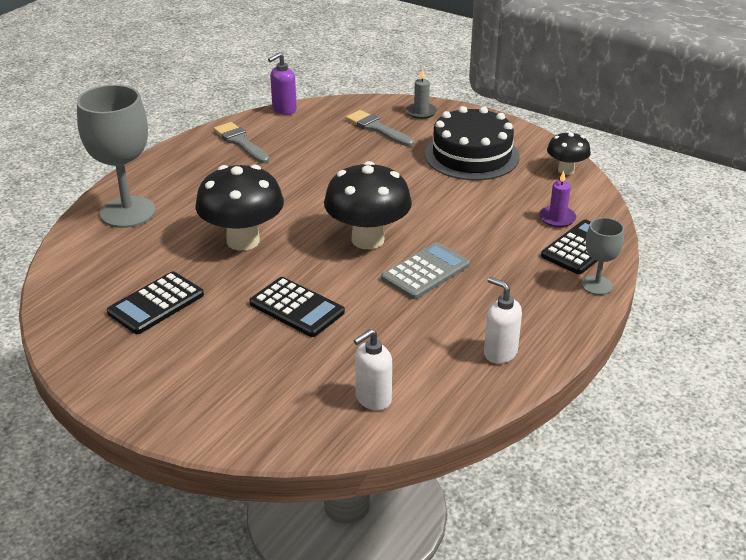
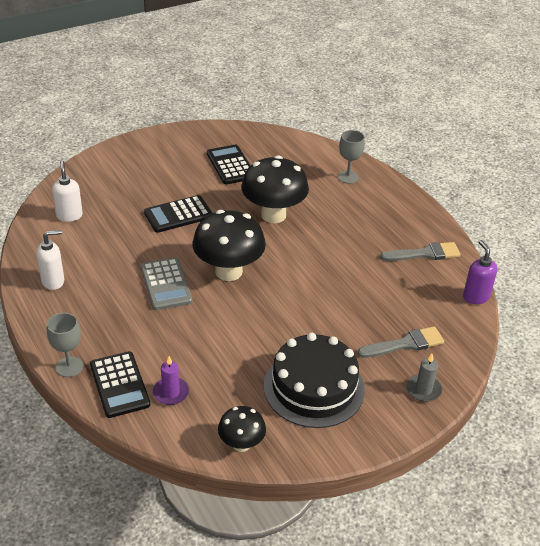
camera: 115 degrees right, 5 degrees up
grey goblet [77,85,156,228] -> grey goblet [338,130,365,184], size x0.51

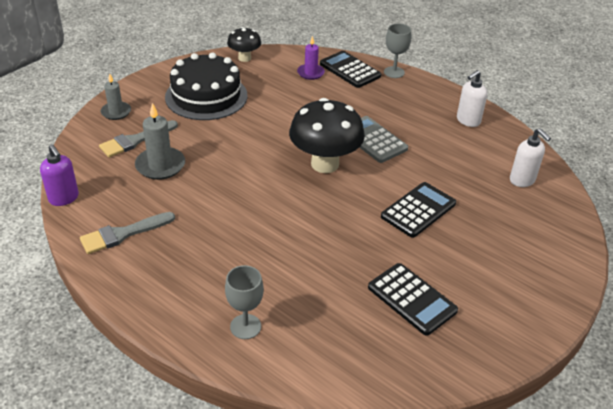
camera: 160 degrees right, 0 degrees up
black mushroom [241,156,309,223] -> none
none -> grey candle [135,103,185,180]

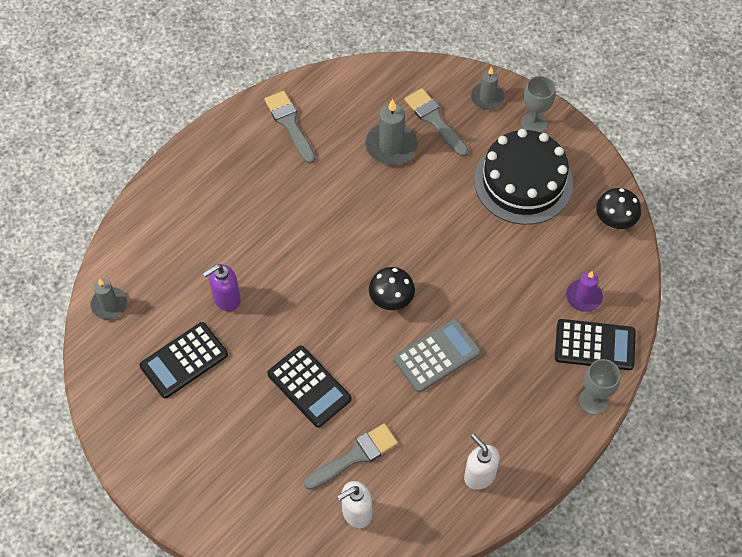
camera: 95 degrees right, 20 degrees up
purple soap dispenser [40,144,79,206] -> purple soap dispenser moved to [203,264,241,311]
grey goblet [225,265,264,339] -> grey goblet moved to [521,76,555,133]
black mushroom [289,98,365,173] -> black mushroom [369,267,415,310], size x0.55
black calculator [320,51,381,88] -> black calculator turned 45 degrees clockwise [555,319,636,370]
none -> grey candle [90,279,127,320]
none -> grey brush [304,423,398,490]

